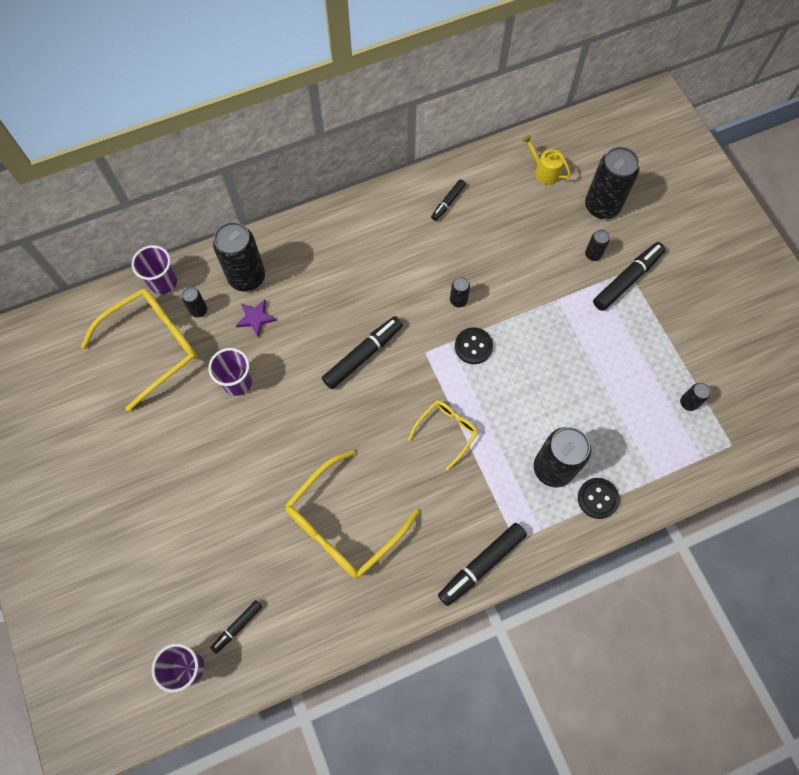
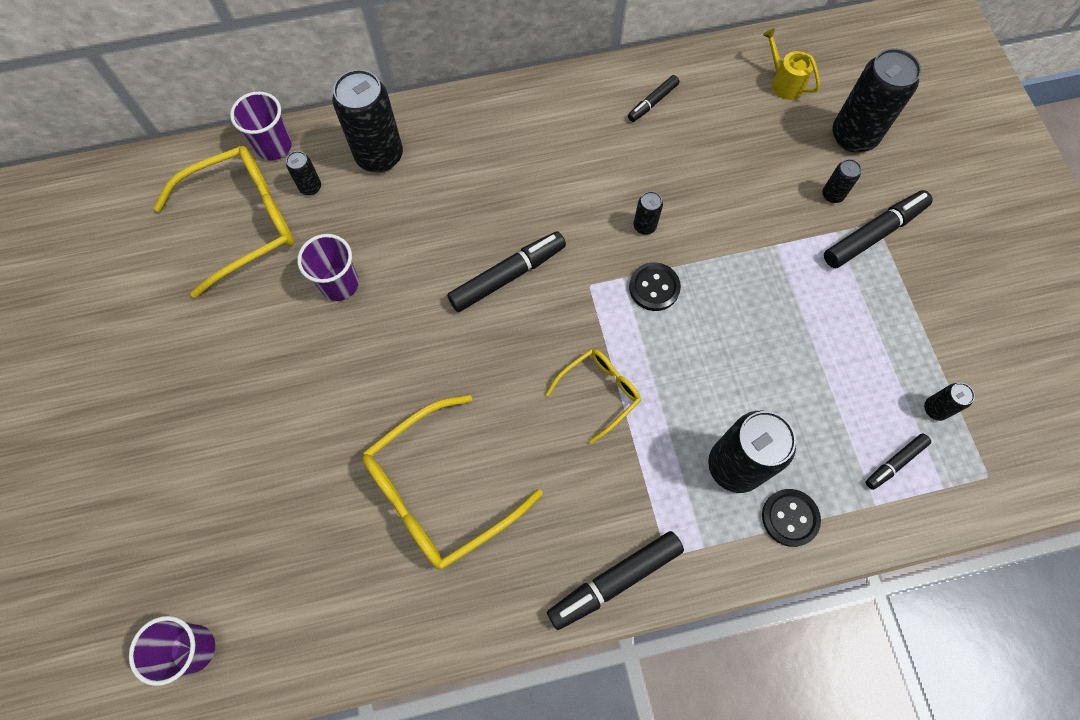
camera: 10 degrees right, 0 degrees up
black marker [211,600,262,654] -> black marker moved to [866,434,931,490]
purple star [236,300,276,337] -> none

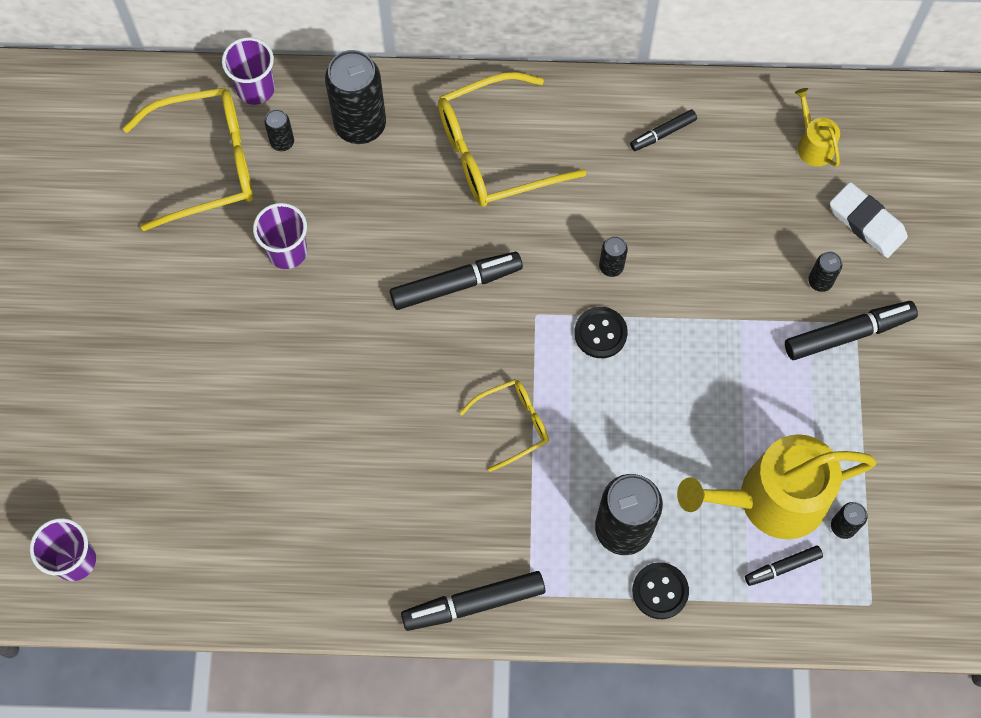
camera: 15 degrees right, 0 degrees up
yellow glasses [362,395,543,570] -> yellow glasses moved to [438,72,587,207]
black can [832,48,921,153] -> white eraser [830,182,908,258]
none -> yellow watering can [677,434,877,539]

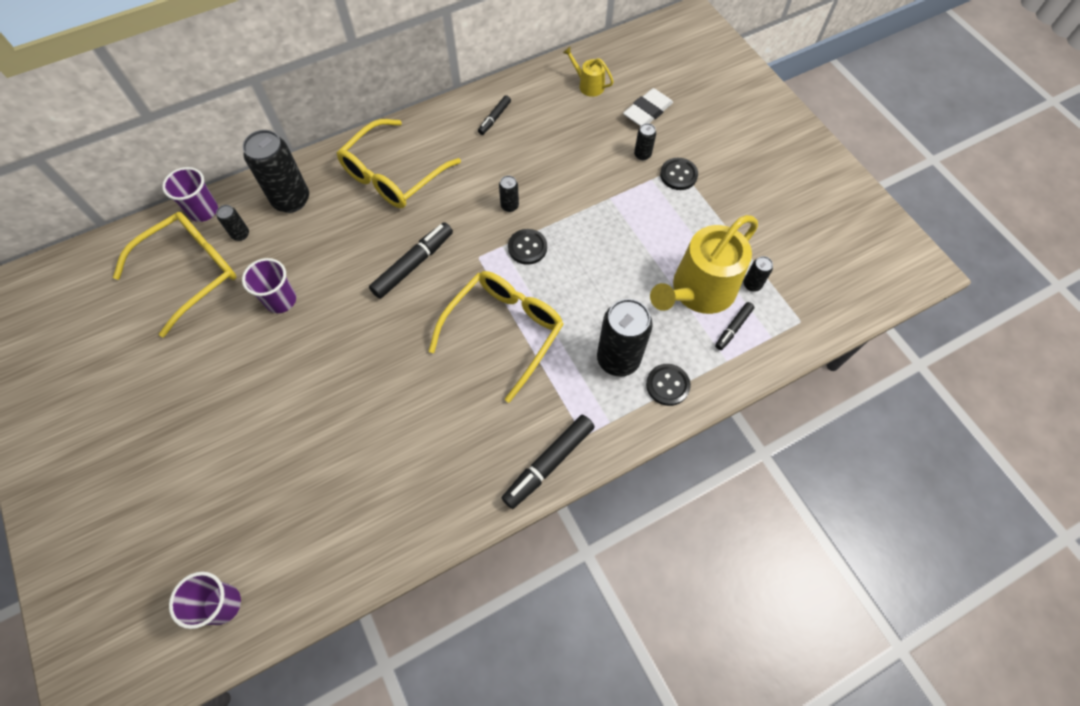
camera: 30 degrees left, 5 degrees down
yellow glasses [460,379,549,472] -> yellow glasses [429,271,564,403], size x1.83
black marker [785,301,918,360] -> black button [660,158,698,190]
white eraser [830,182,908,258] -> white eraser turned 60 degrees counterclockwise [623,88,673,126]

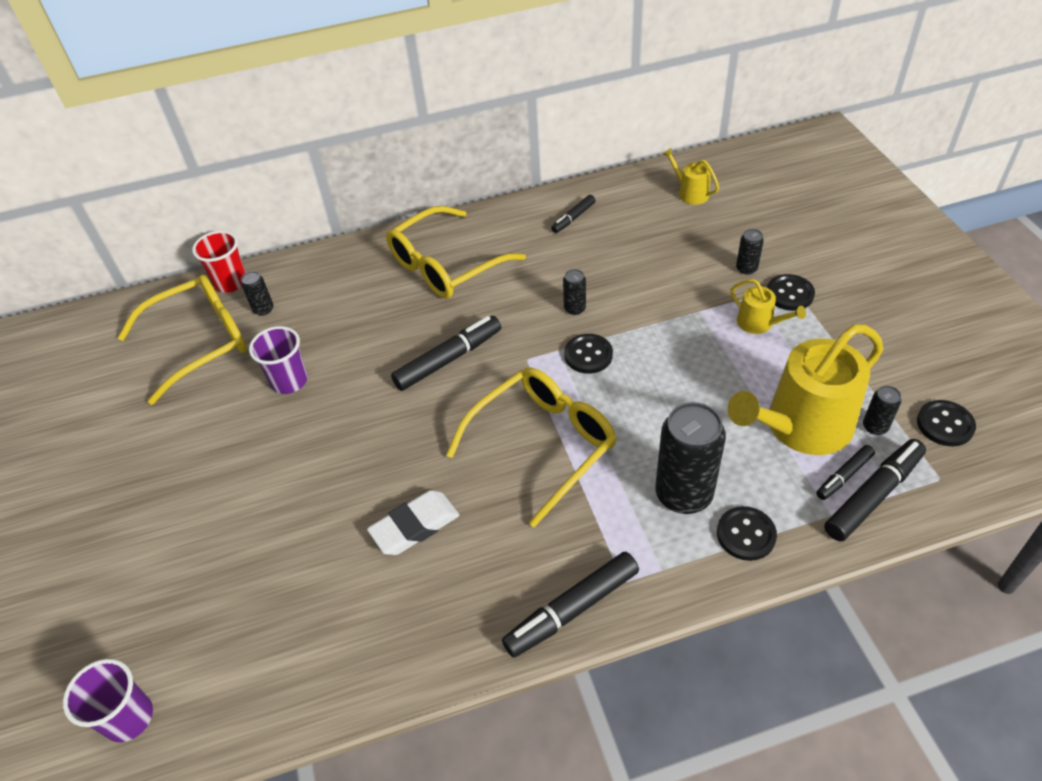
camera: 15 degrees right, 15 degrees down
purple cup [162,167,218,222] -> red cup [192,231,246,293]
black can [243,130,309,213] -> none
white eraser [623,88,673,126] -> white eraser moved to [367,490,459,555]
none -> yellow watering can [730,279,806,334]
none -> black marker [824,439,926,541]
none -> black button [917,400,976,447]

